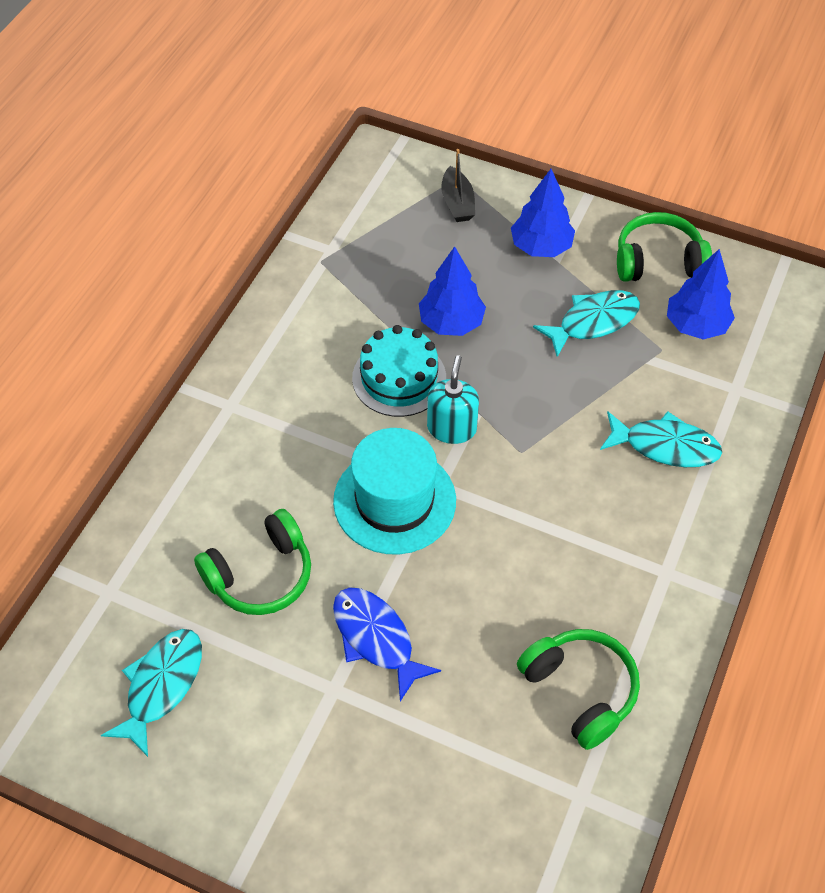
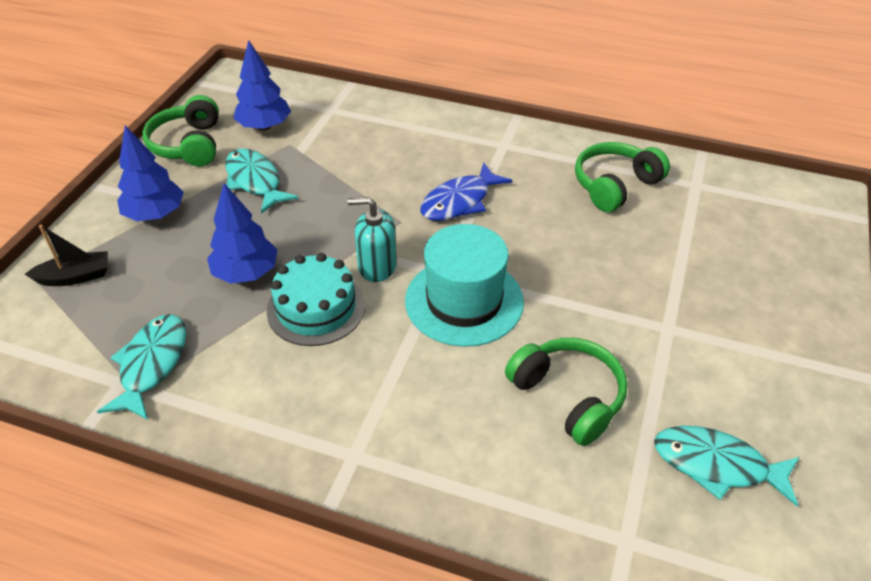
camera: 95 degrees left, 10 degrees down
blue fish [333,588,441,702] -> blue fish moved to [420,163,512,221]
turquoise fish [600,411,722,467] -> turquoise fish moved to [97,314,186,420]

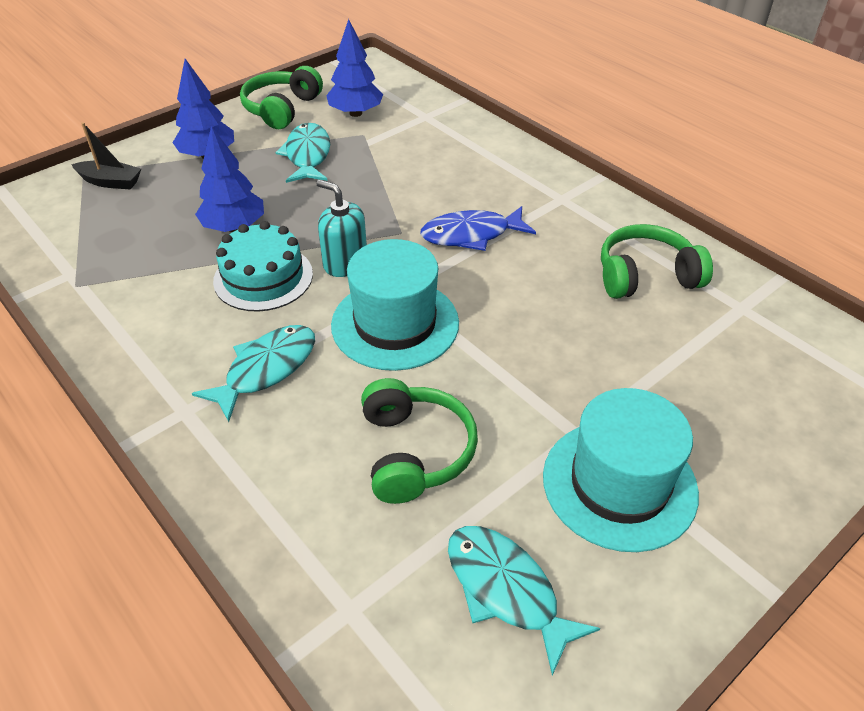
camera: 30 degrees right, 0 degrees up
turquoise fish [97,314,186,420] -> turquoise fish moved to [192,325,315,422]
none -> turquoise hat [543,388,699,552]

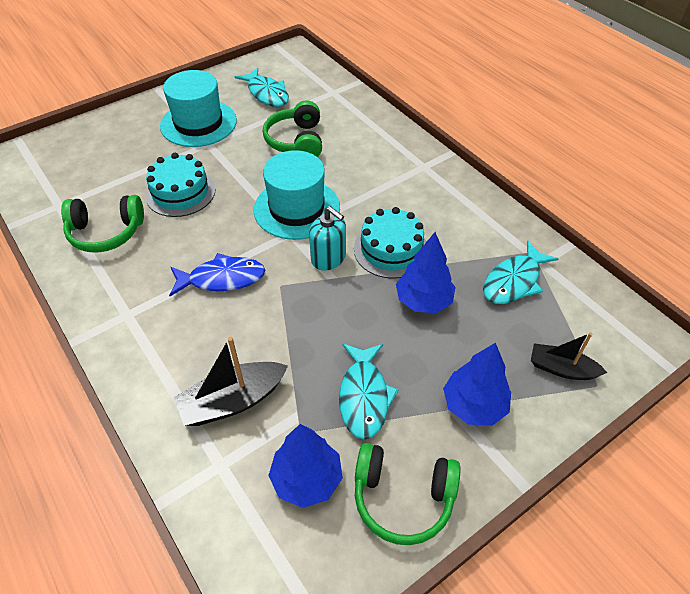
camera: 175 degrees left, 5 degrees up
turquoise fish [192,325,315,422] -> turquoise fish moved to [483,241,558,304]
green headphones [240,66,323,129] -> green headphones turned 75 degrees clockwise [355,443,461,545]
none -> turquoise cake [145,153,215,217]
none -> black boat [173,337,288,426]

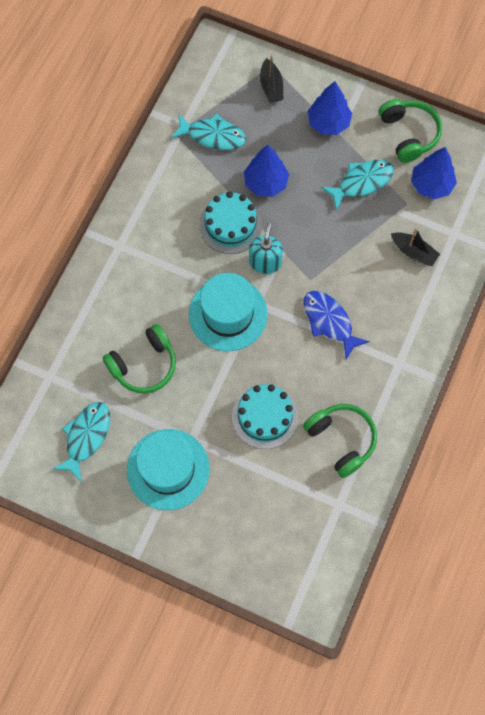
camera: 120 degrees left, 20 degrees up
black boat [173,337,288,426] -> black boat [391,228,440,266], size x0.66

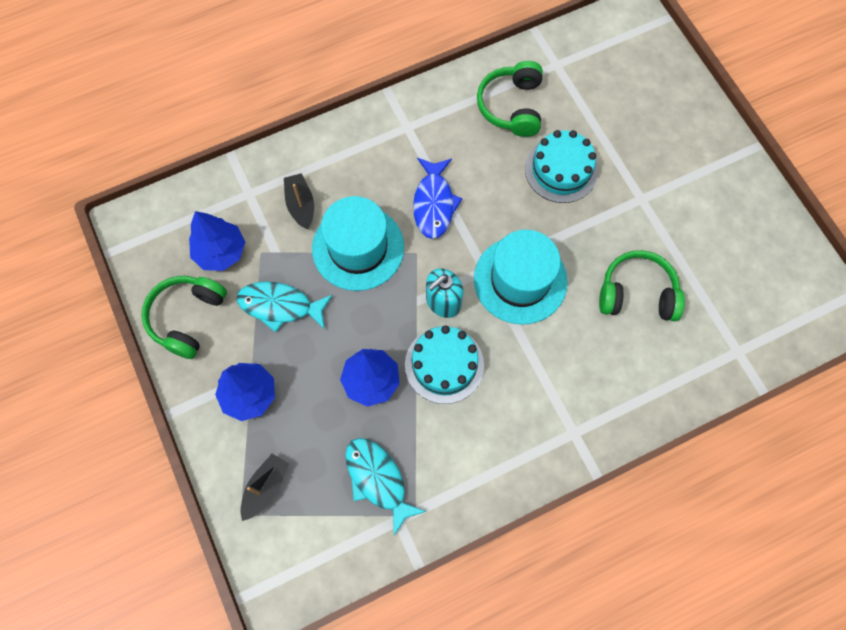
camera: 140 degrees left, 0 degrees up
turquoise fish [53,402,110,481] -> none
turquoise hat [127,429,210,510] -> turquoise hat moved to [312,196,404,291]

